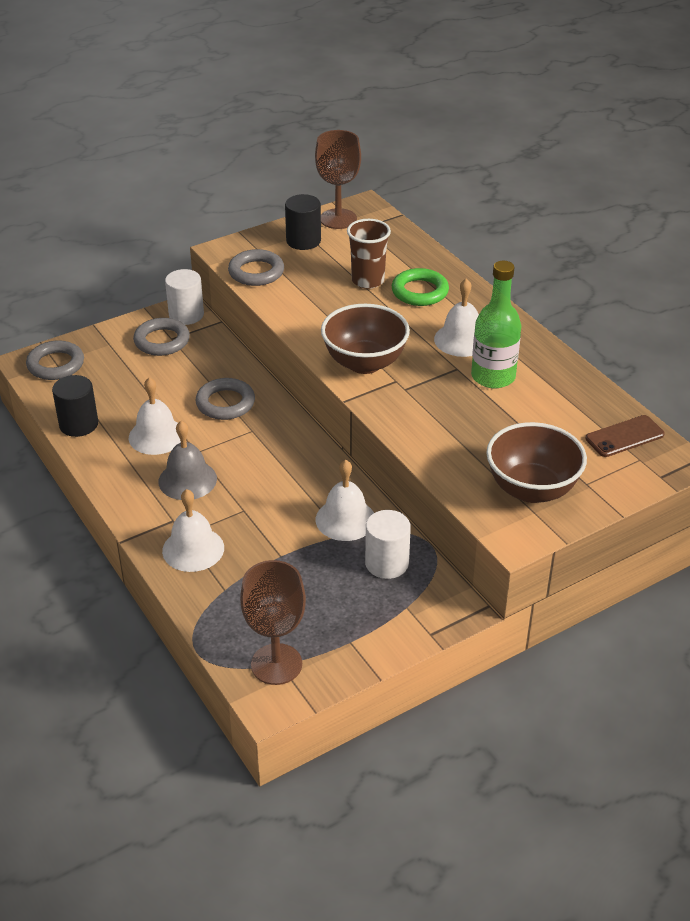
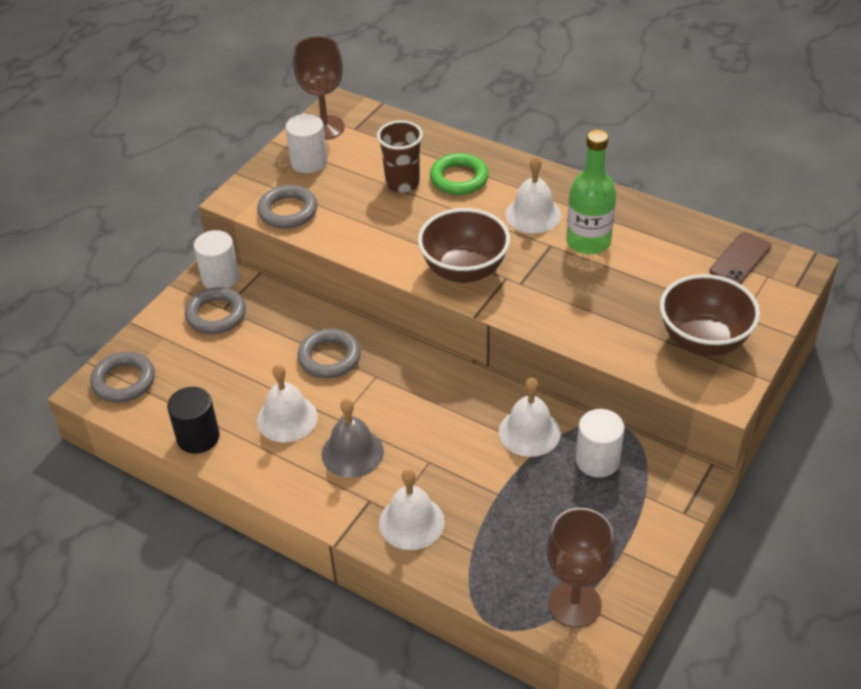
camera: 25 degrees left, 5 degrees up
black cylinder [285,194,321,250] -> white cylinder [285,114,327,173]

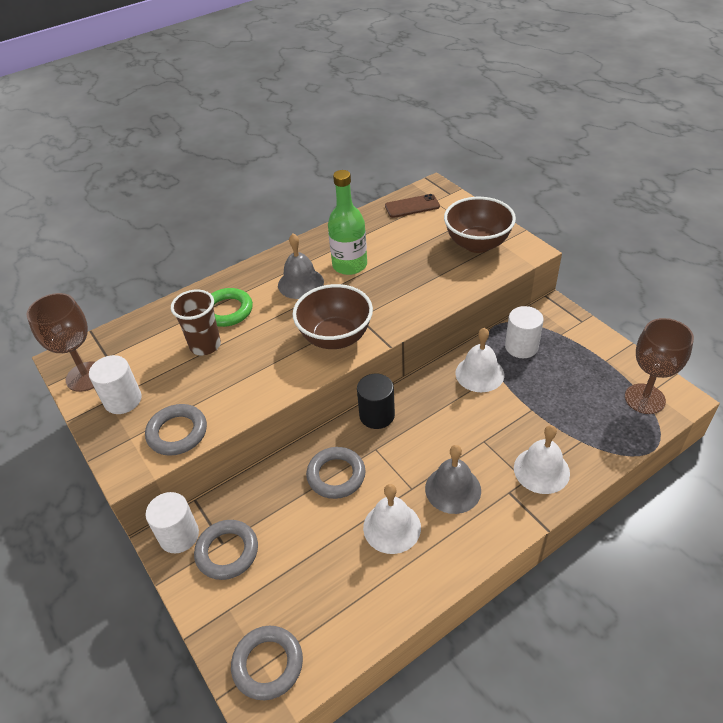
camera: 65 degrees left, 0 degrees up
black cylinder [167,387,220,454] -> black cylinder moved to [357,374,395,429]
white bell [506,156,562,233] -> grey bell [278,234,324,299]
brown phone [710,232,771,284] -> brown phone turned 75 degrees counterclockwise [385,194,440,218]

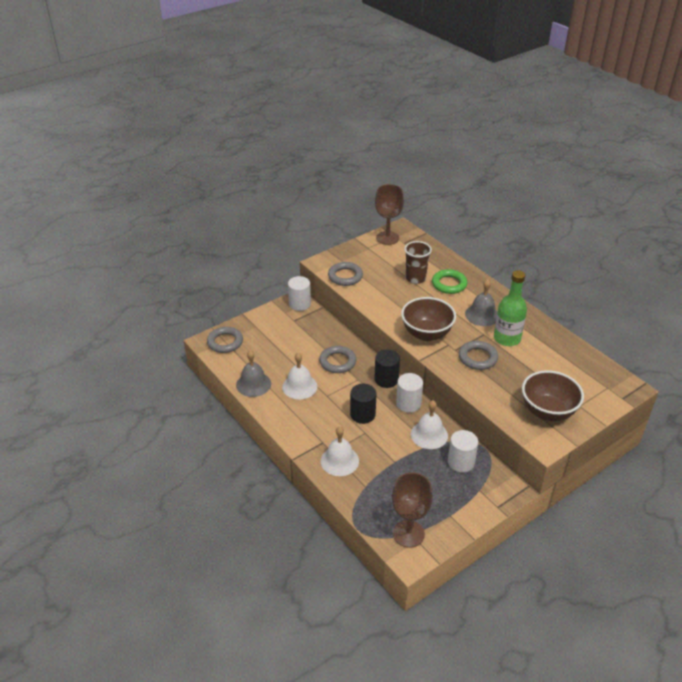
camera: 85 degrees right, 5 degrees down
white cylinder [89,355,142,414] -> white cylinder moved to [396,373,423,413]
grey ring [194,520,258,580] -> grey ring moved to [459,341,498,370]
brown phone [385,194,440,218] -> none
grey bell [425,445,481,514] -> grey bell moved to [236,350,271,397]
none -> black cylinder [350,384,376,424]

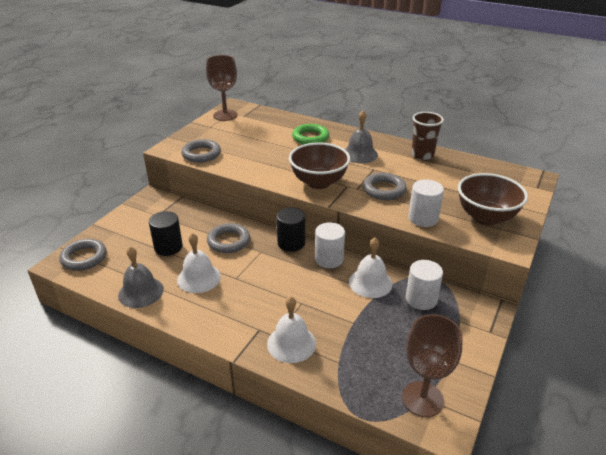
camera: 25 degrees left, 5 degrees down
white cylinder [288,276,311,311] -> white cylinder moved to [408,179,444,227]
black cylinder [350,384,376,424] -> black cylinder moved to [149,211,183,256]
brown cup [404,241,432,284] -> brown cup moved to [411,112,444,160]
green bottle [494,270,527,346] -> none

